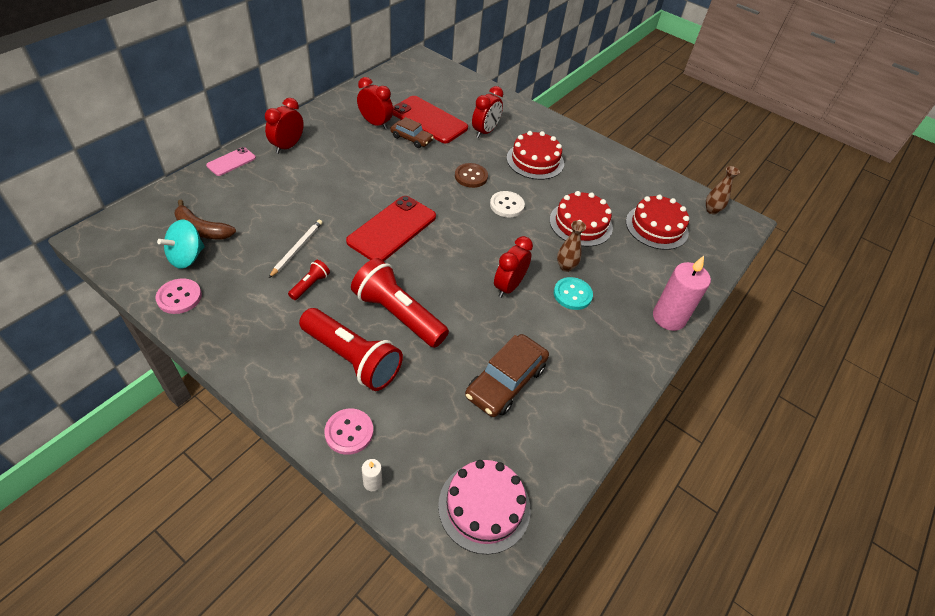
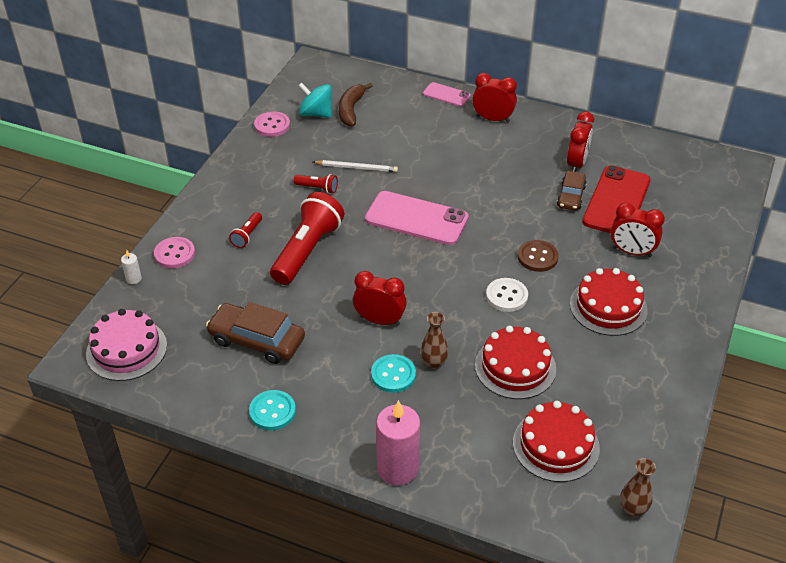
camera: 80 degrees right, 5 degrees down
red flashlight [299,308,403,391] -> red flashlight [229,212,262,248], size x0.45
red phone [346,196,436,261] -> pink phone [365,191,469,245]
none -> turquoise button [249,390,296,430]

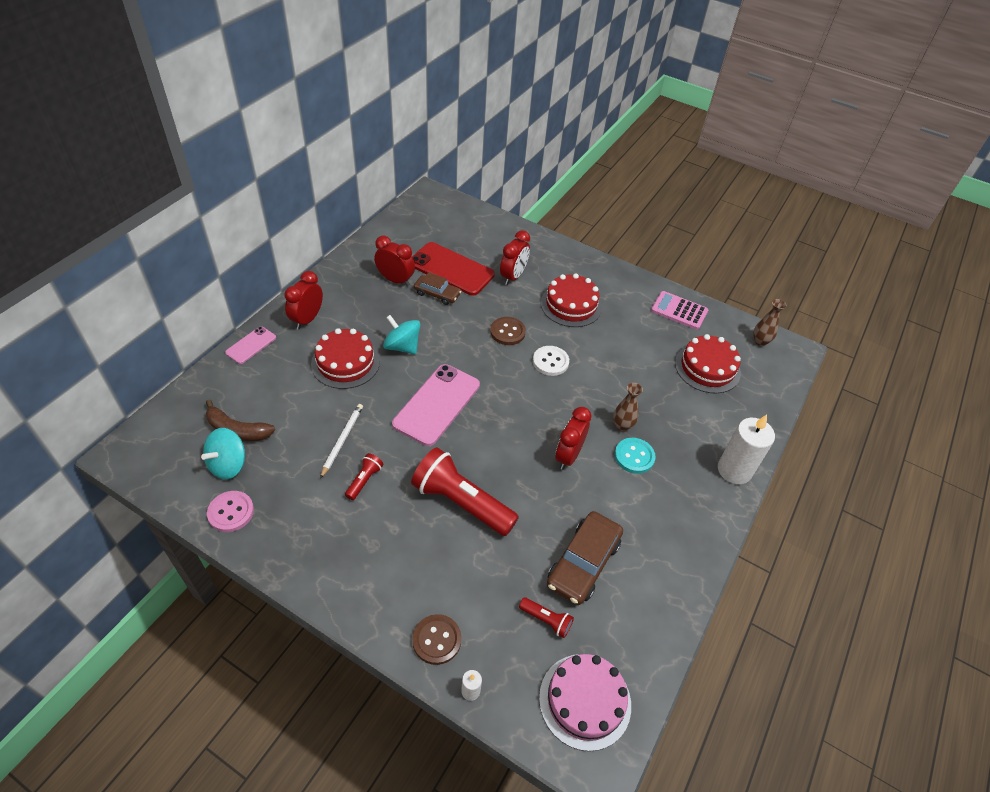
camera: 85 degrees left, 5 degrees up
pink button [154,237,195,268] -> brown button [412,614,461,665]
red flashlight [229,212,262,248] -> red flashlight moved to [519,597,574,638]
turquoise button [249,390,296,430] -> none
pink candle [376,400,420,485] -> white candle [718,414,775,484]
red cake [475,326,556,399] -> red cake moved to [311,328,380,389]
none -> turquoise spinning top [383,315,421,354]
none -> pink calculator [651,291,708,330]

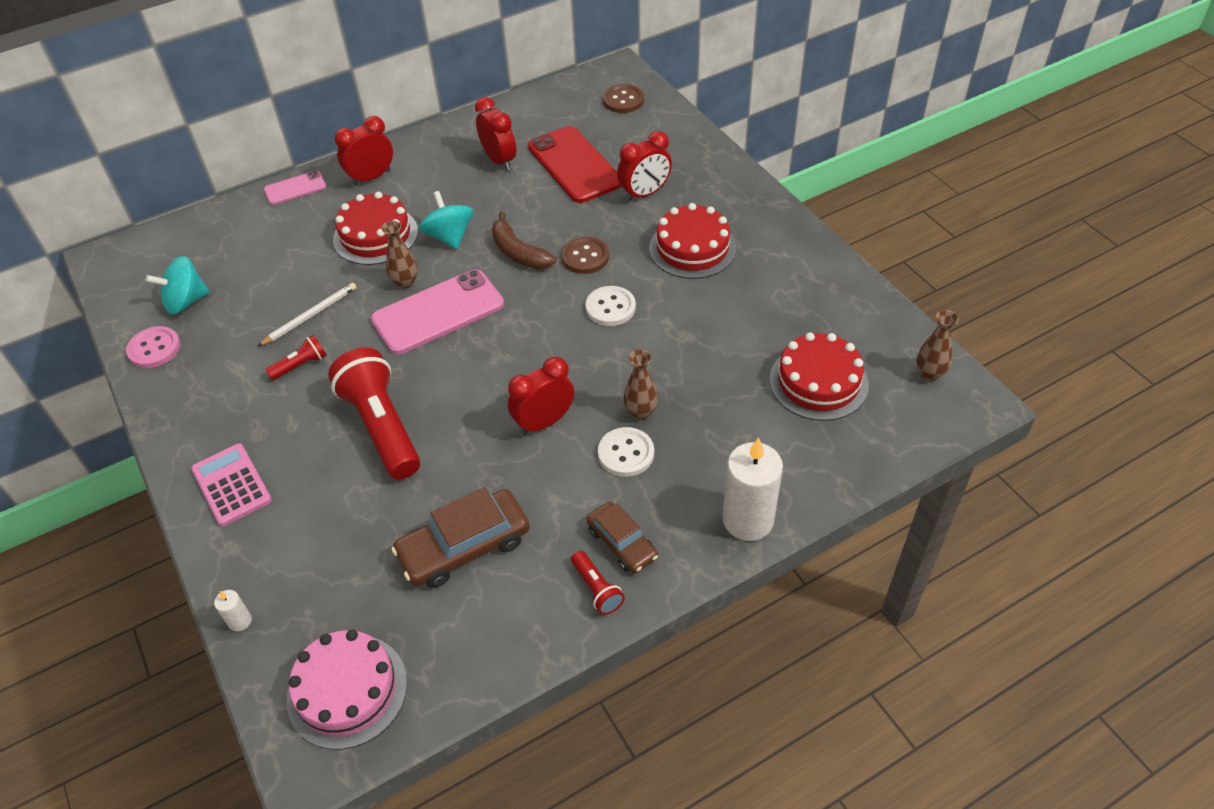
camera: 35 degrees right, 0 degrees up
brown banana [206,399,275,441] -> brown banana moved to [492,212,557,269]
brown button [412,614,461,665] -> brown button moved to [603,84,644,113]
brown car [414,272,462,305] -> brown car moved to [586,502,658,574]
red flashlight [519,597,574,638] -> red flashlight moved to [571,551,625,615]
turquoise button [615,438,656,474] -> white button [598,427,654,477]
pink calculator [651,291,708,330] -> pink calculator moved to [191,443,272,527]
none -> brown vase [381,221,418,289]

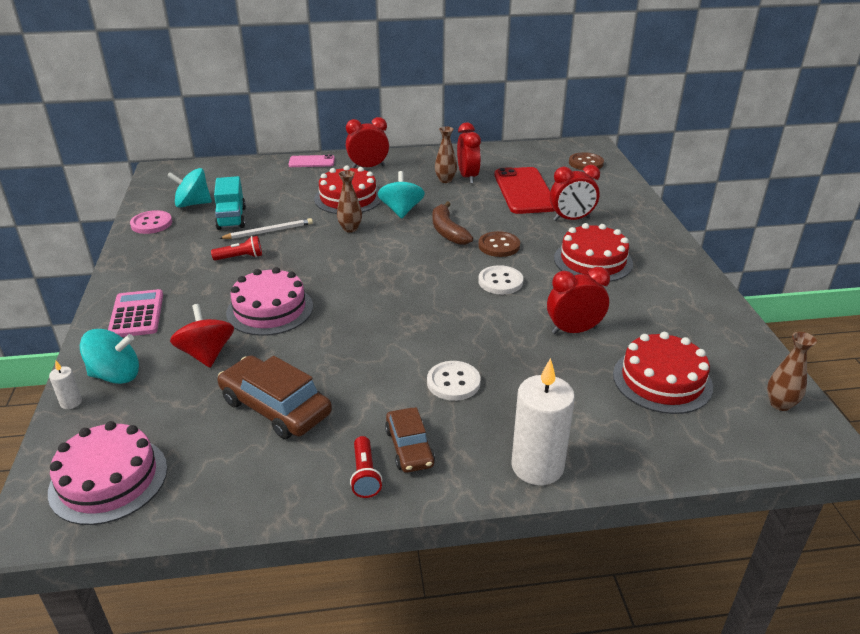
camera: 20 degrees right, 15 degrees down
red flashlight [328,348,420,479] -> pink cake [226,267,313,336]
pink phone [371,269,504,355] -> none
brown car [391,487,530,588] -> brown car turned 45 degrees clockwise [217,355,332,439]
red clock [508,357,574,435] -> red clock moved to [547,267,610,334]
brown vase [623,349,658,420] -> brown vase moved to [435,126,457,183]
none -> turquoise spinning top [80,329,139,384]
none -> red spinning top [170,304,234,368]
none -> turquoise truck [214,176,246,230]

